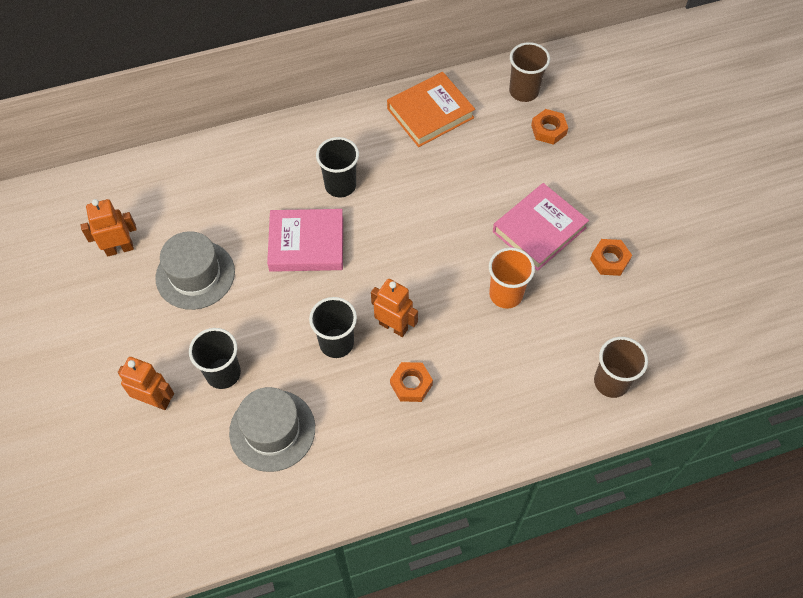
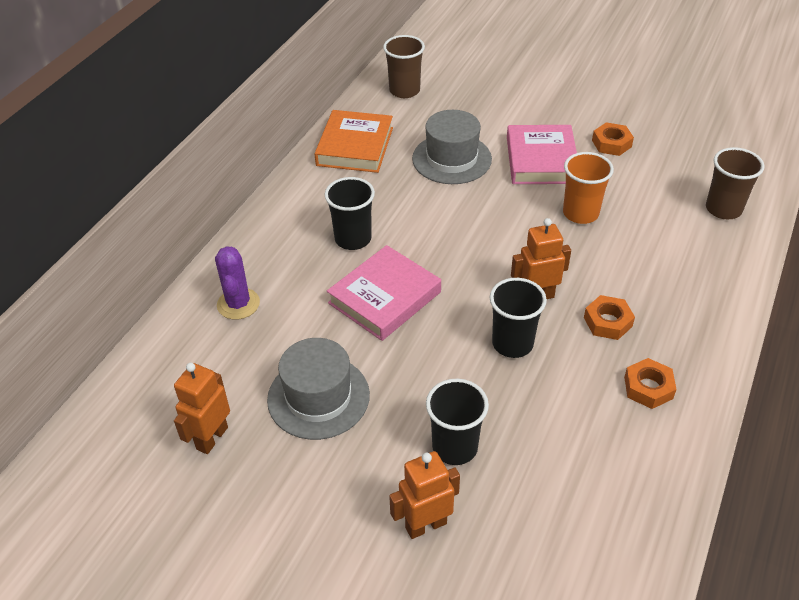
camera: 45 degrees left, 15 degrees down
grey hat [229,387,315,472] -> grey hat moved to [412,110,492,184]
orange nut [531,109,568,145] -> orange nut moved to [624,358,677,409]
none -> purple cactus [215,246,260,320]

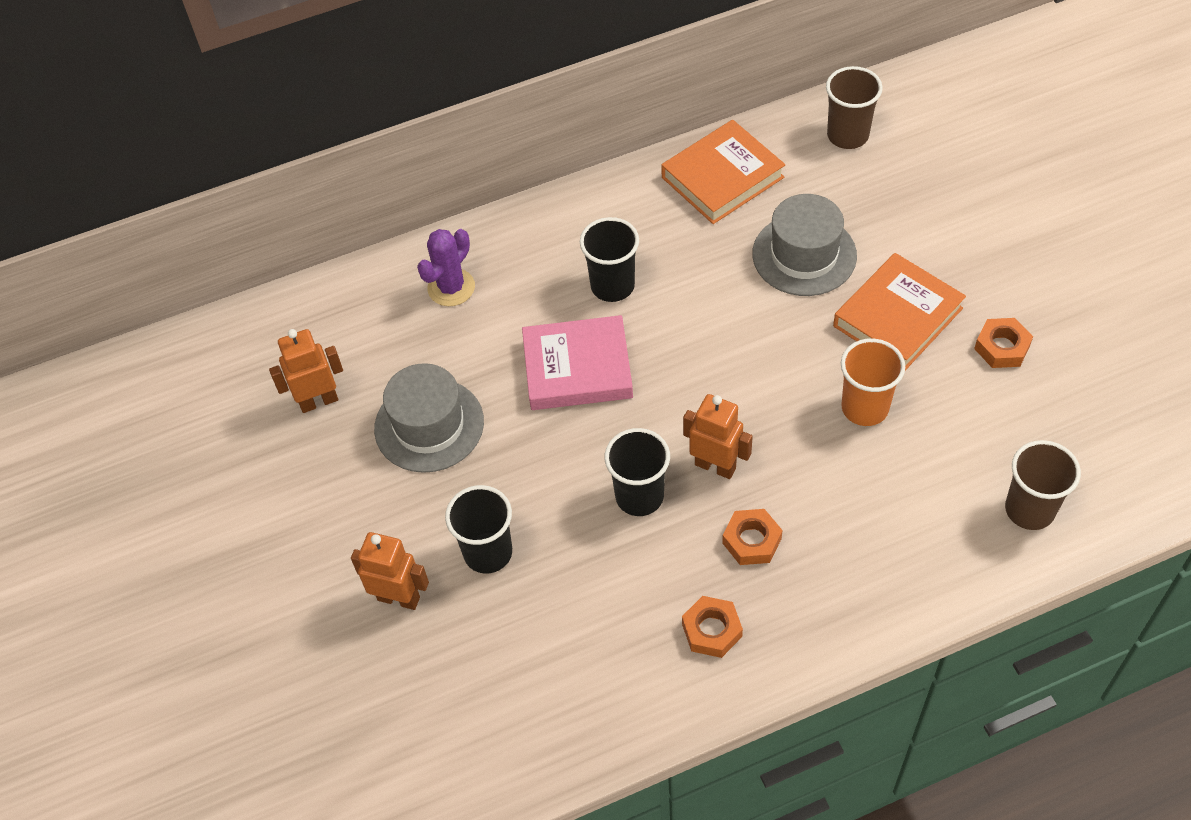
camera: 45 degrees right, 10 degrees up
pink book [507,125,577,184] -> orange book [833,253,966,371]

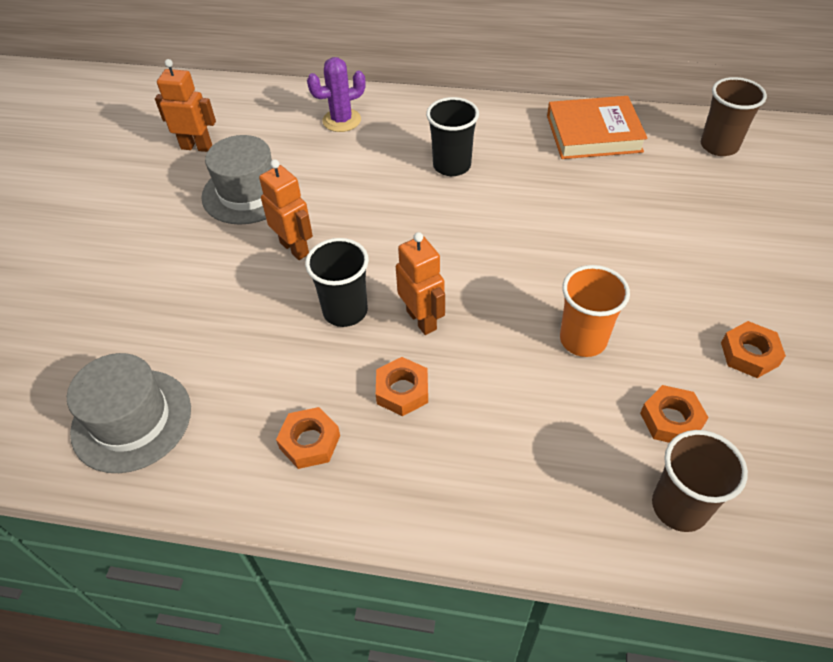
camera: 30 degrees right, 5 degrees down
orange robot [351,532,429,610] -> orange robot moved to [259,159,313,260]
black cup [445,485,512,574] -> none
pink book [522,315,633,410] -> none
grey hat [752,194,857,296] -> grey hat moved to [67,353,191,473]
orange book [833,253,966,371] -> none
none -> orange nut [640,385,709,443]

